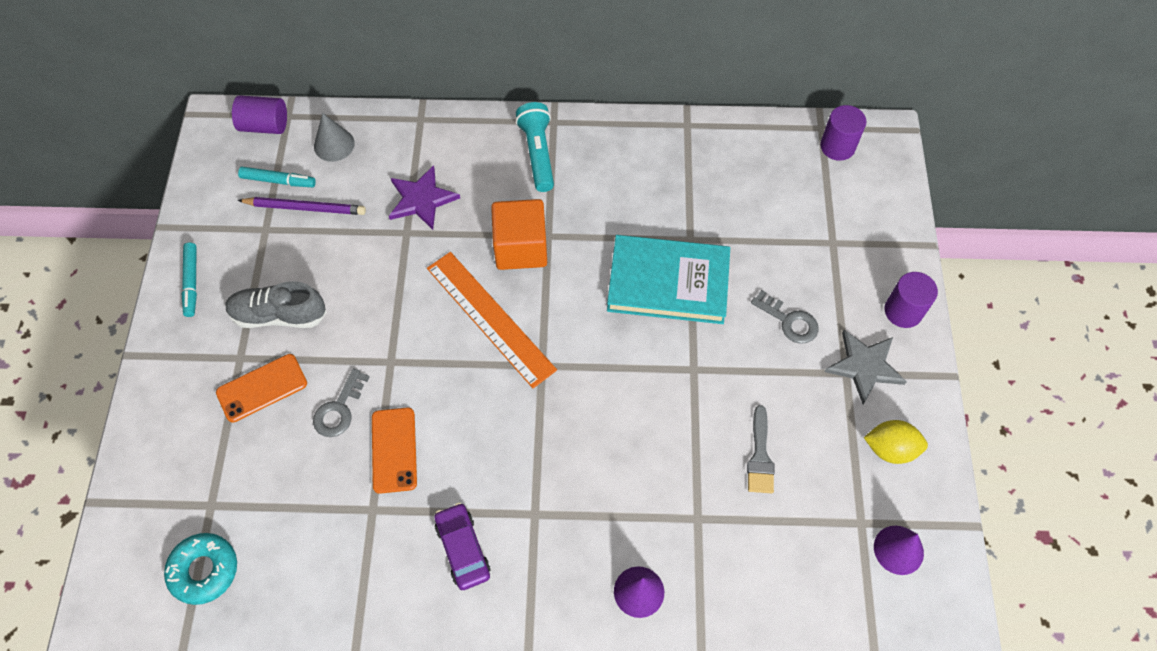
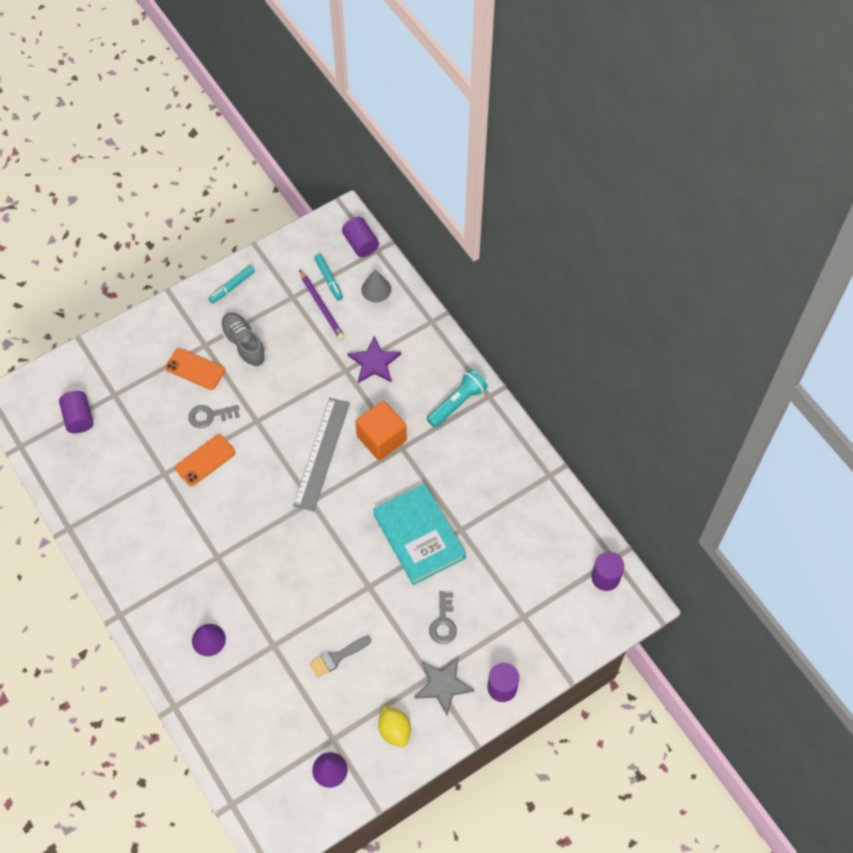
camera: 55 degrees right, 0 degrees up
turquoise donut [164,533,237,605] -> purple cylinder [59,391,94,433]
orange ruler [427,252,557,388] -> grey ruler [293,398,350,512]
purple car [434,503,490,590] -> none

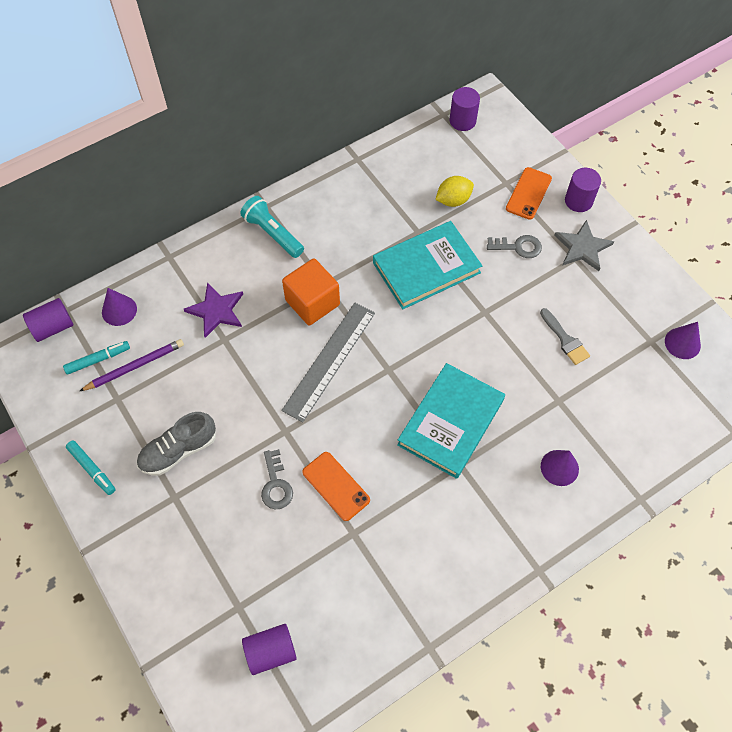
camera: 90 degrees left, 0 degrees up
orange phone [165,348,225,390] -> orange phone moved to [506,167,552,220]
grey ruler [293,398,350,512] -> grey ruler turned 75 degrees counterclockwise [281,303,375,422]
grey cone [361,269,391,302] -> purple cone [102,288,137,326]
yellow lemon [378,706,411,747] -> yellow lemon moved to [435,176,474,207]
none -> turquoise book [397,363,505,479]

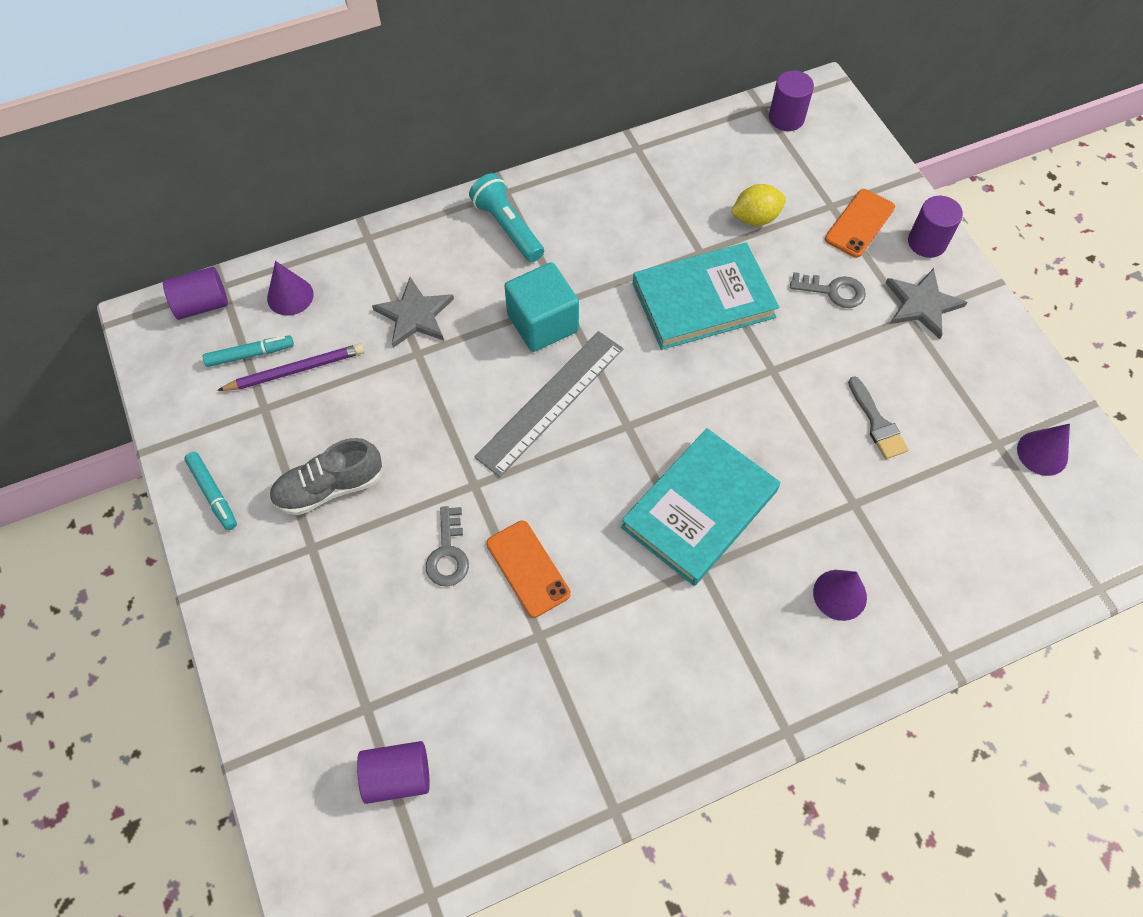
camera: 10 degrees right, 0 degrees up
purple star [184,282,243,338] -> grey star [372,277,454,348]
orange cube [282,258,340,326] -> turquoise cube [504,262,579,352]

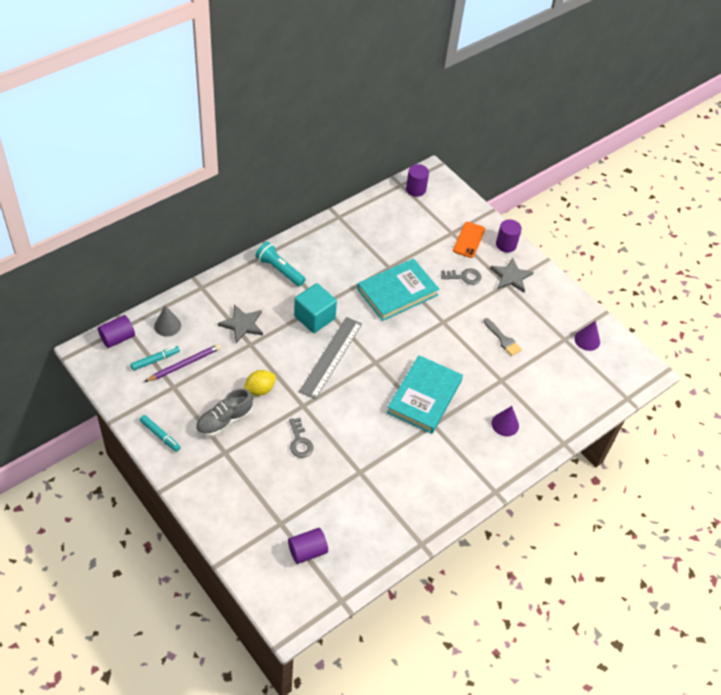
camera: 20 degrees left, 10 degrees down
purple cone [267,261,314,316] -> grey cone [154,306,181,337]
orange phone [486,521,571,618] -> none
yellow lemon [731,184,786,226] -> yellow lemon moved to [244,370,276,396]

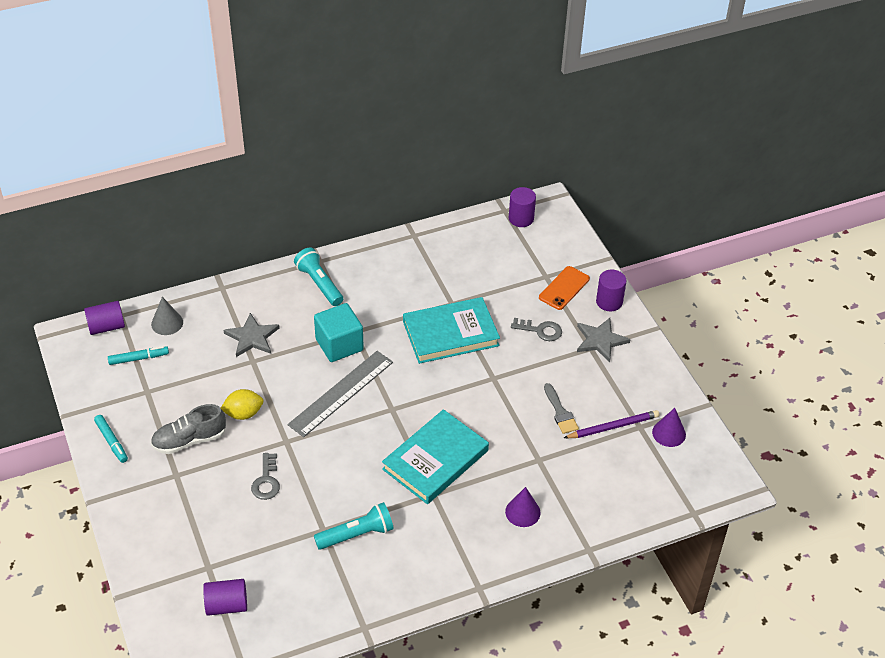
camera: 20 degrees right, 5 degrees down
purple pencil [145,344,221,382] -> purple pencil moved to [564,410,659,438]
none -> turquoise flashlight [314,502,394,550]

